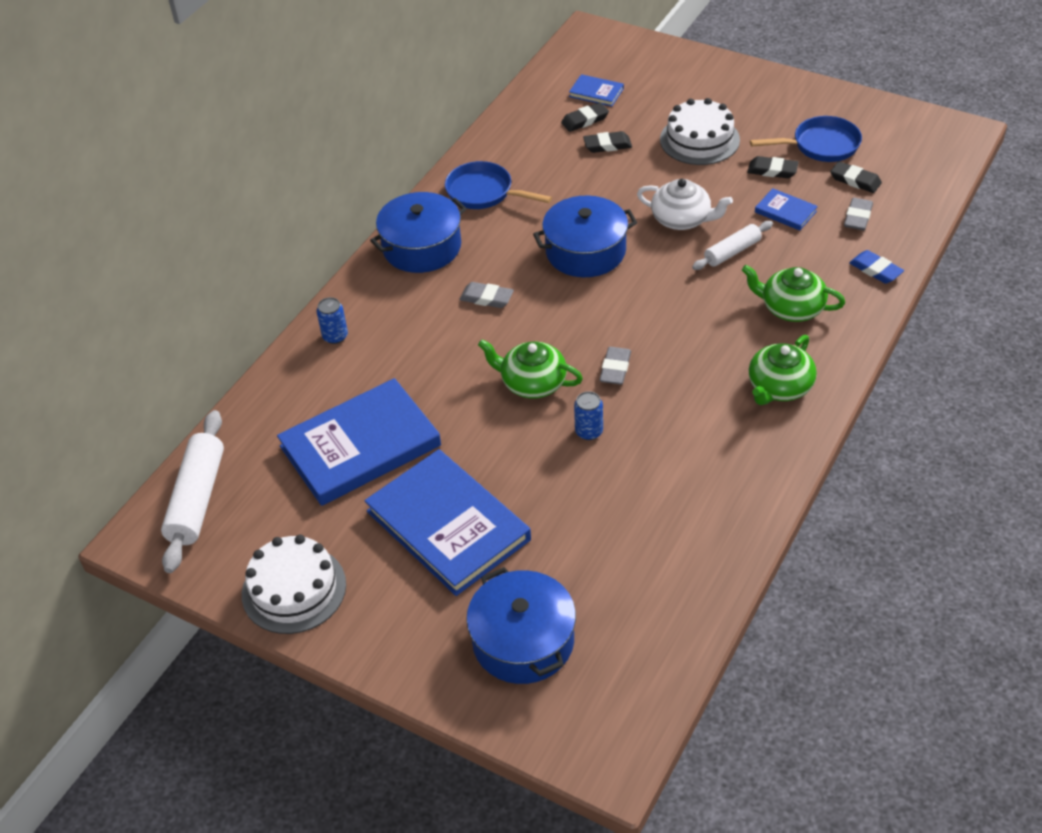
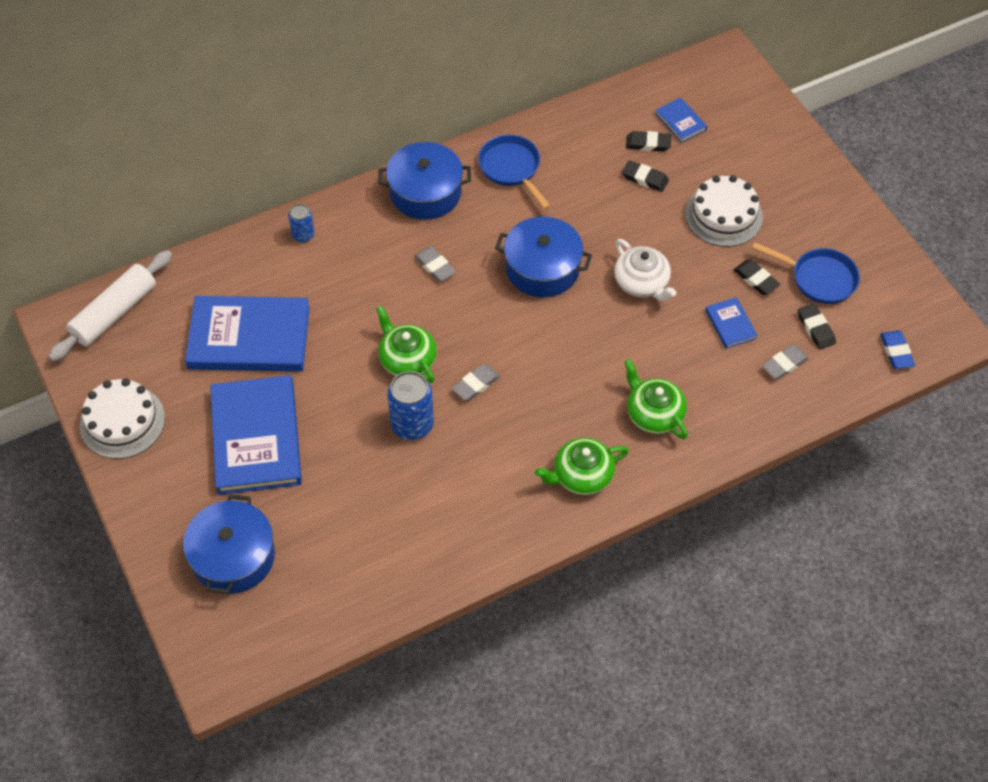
camera: 30 degrees right, 10 degrees up
blue can [574,391,603,440] -> blue can [387,371,434,440], size x1.75
white rolling pin [692,221,773,270] -> none
blue eraser [849,250,904,284] -> blue eraser moved to [880,331,915,369]

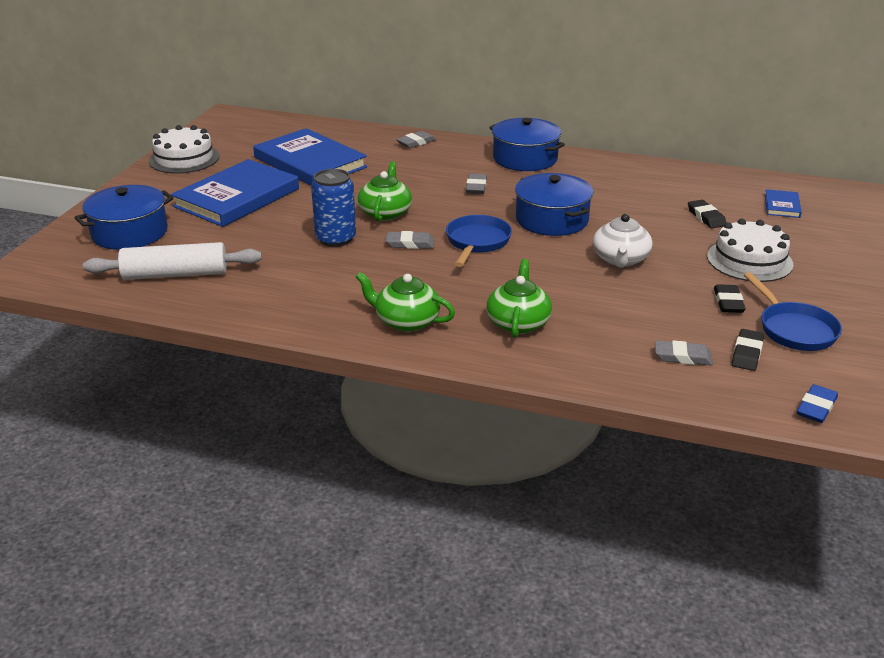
camera: 45 degrees right, 25 degrees down
white rolling pin [48,250,172,361] -> white rolling pin moved to [83,242,262,280]
blue can [288,204,314,242] -> grey eraser [396,131,436,148]
blue pan [478,135,551,210] -> blue pan moved to [446,215,512,267]
black eraser [626,131,671,152] -> none
blue book [705,297,758,349] -> none

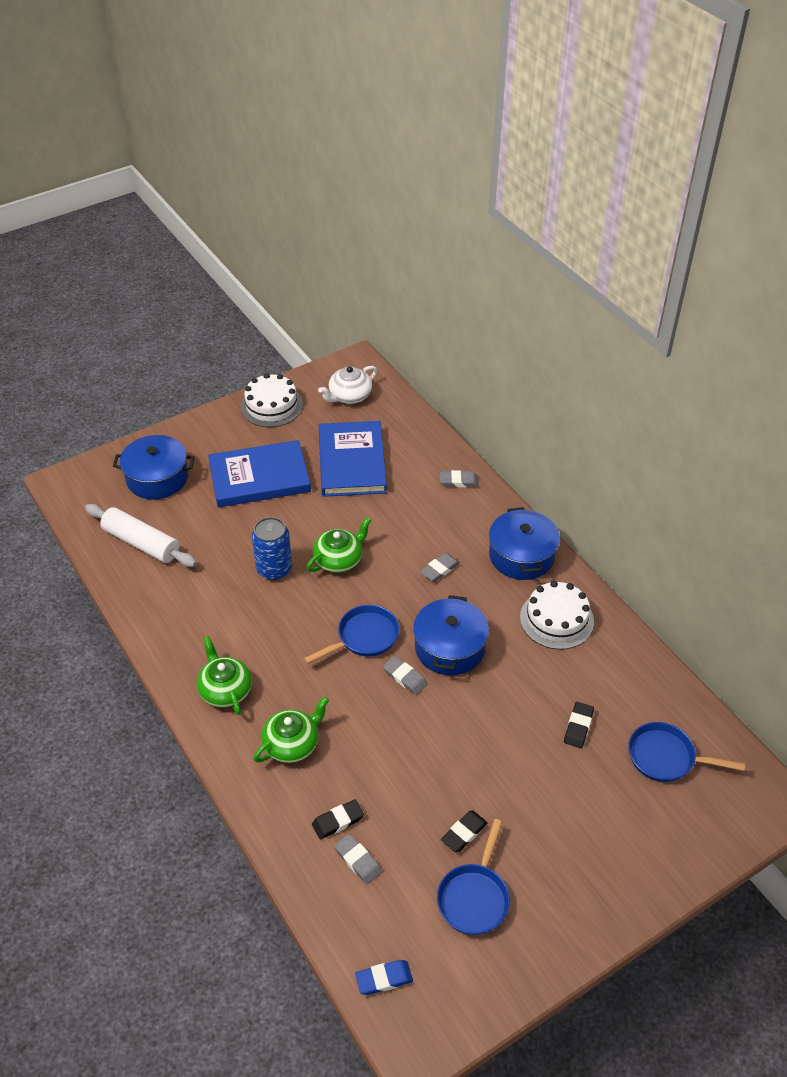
camera: 40 degrees right, 15 degrees up
grey eraser [386,231,434,249] -> grey eraser moved to [383,656,428,695]
white teapot [593,214,653,268] -> white teapot moved to [318,366,377,404]
white cake [707,219,794,282] -> white cake moved to [520,581,594,650]
black eraser [732,329,764,371] -> black eraser moved to [312,799,364,840]
blue book [765,189,802,218] -> blue pan [628,722,745,782]

